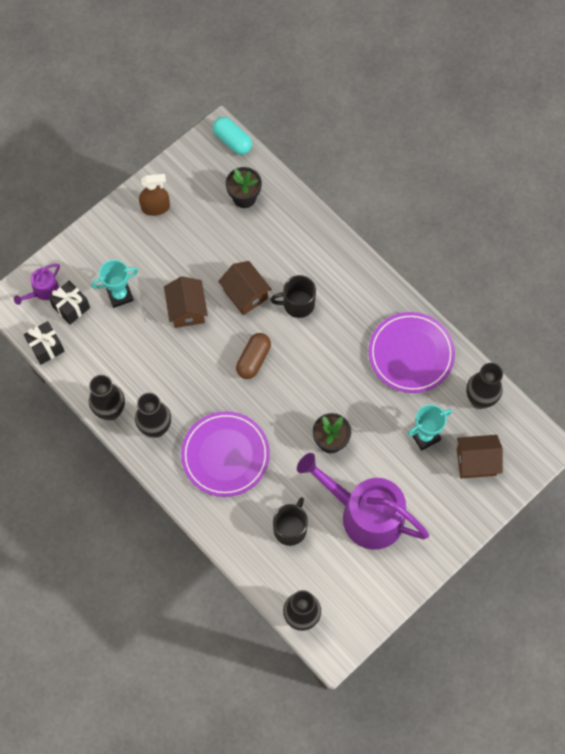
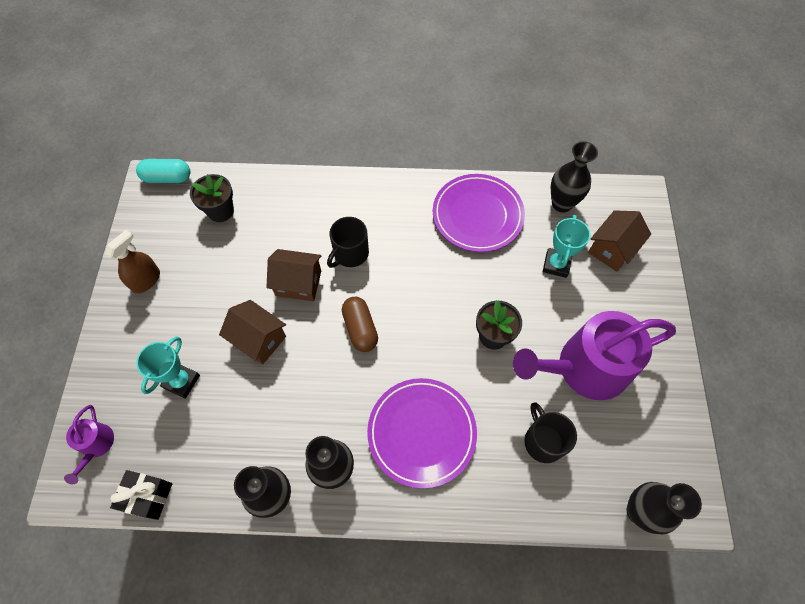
camera: 45 degrees left, 5 degrees down
black gift [49,281,90,325] -> none

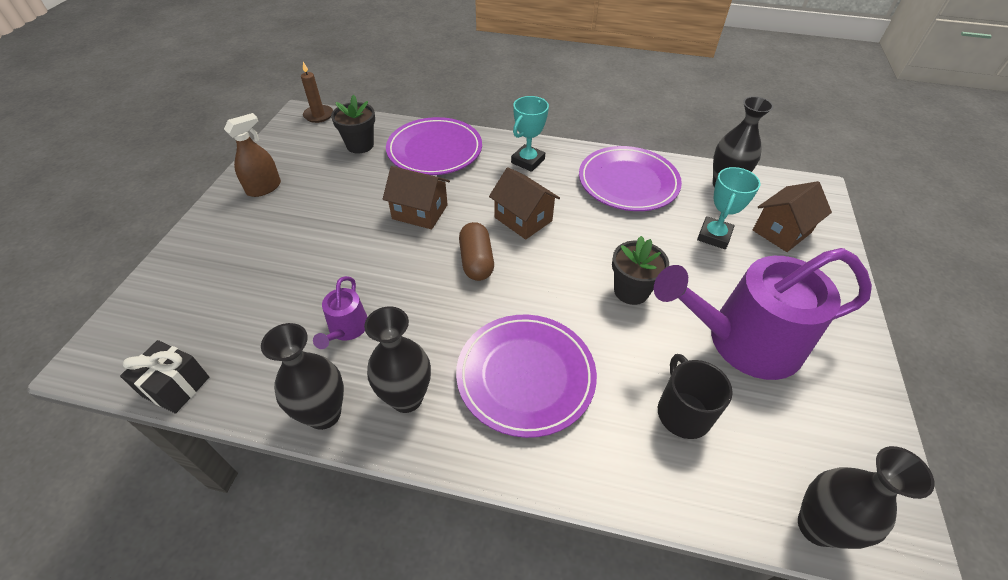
camera: 10 degrees right, 15 degrees down
purple watering can [64,405,114,484] -> purple watering can moved to [313,276,367,349]
turquoise capsule [136,159,190,183] -> brown candle [301,62,333,123]
turquoise trophy [136,336,200,399] -> turquoise trophy moved to [511,96,549,172]
brown house [219,300,286,365] -> brown house moved to [489,167,560,240]
black mug [327,217,369,268] -> none
none -> purple plate [386,117,482,175]

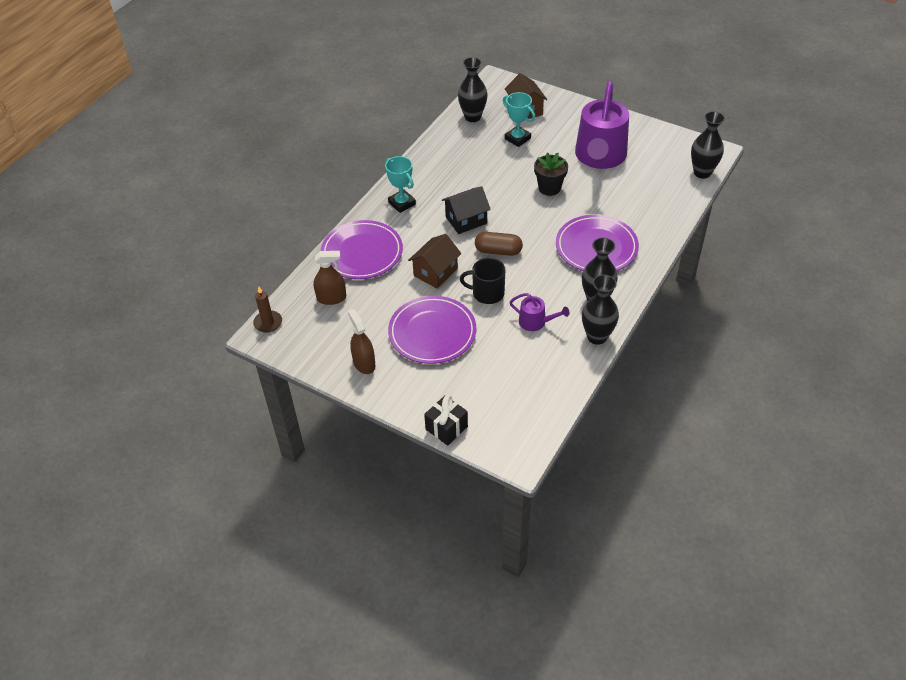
camera: 70 degrees left, 0 degrees up
black gift [120,340,209,414] -> black gift moved to [424,395,468,446]
black flower pot [331,95,375,153] -> brown spray bottle [314,251,346,305]
brown house [489,167,560,240] -> black house [442,186,491,234]
purple plate [579,146,682,211] -> purple plate moved to [388,296,476,364]
black mug [658,354,733,439] -> black mug moved to [460,258,505,304]

